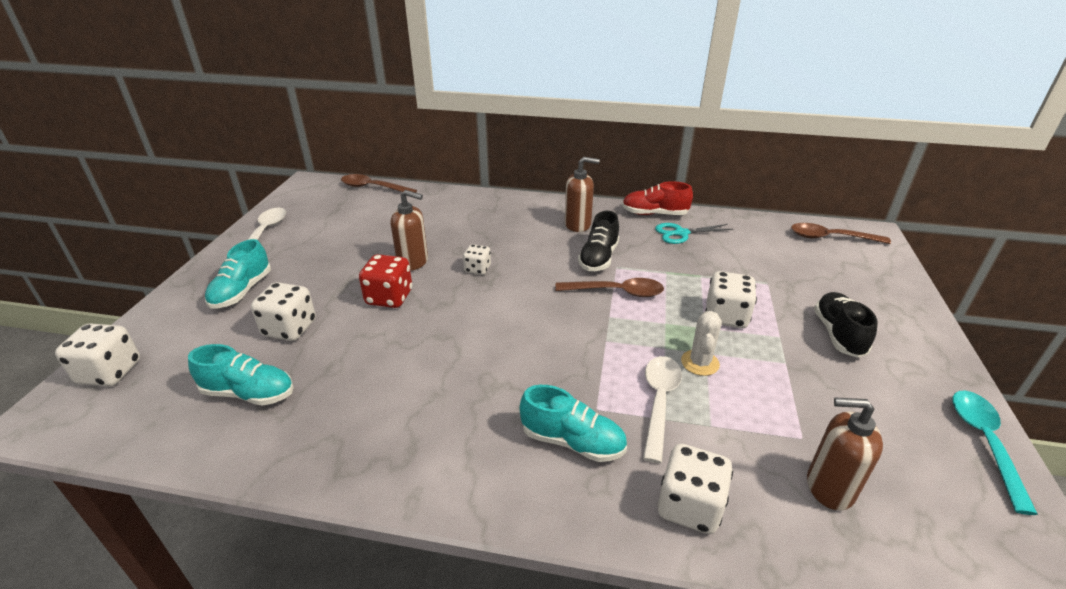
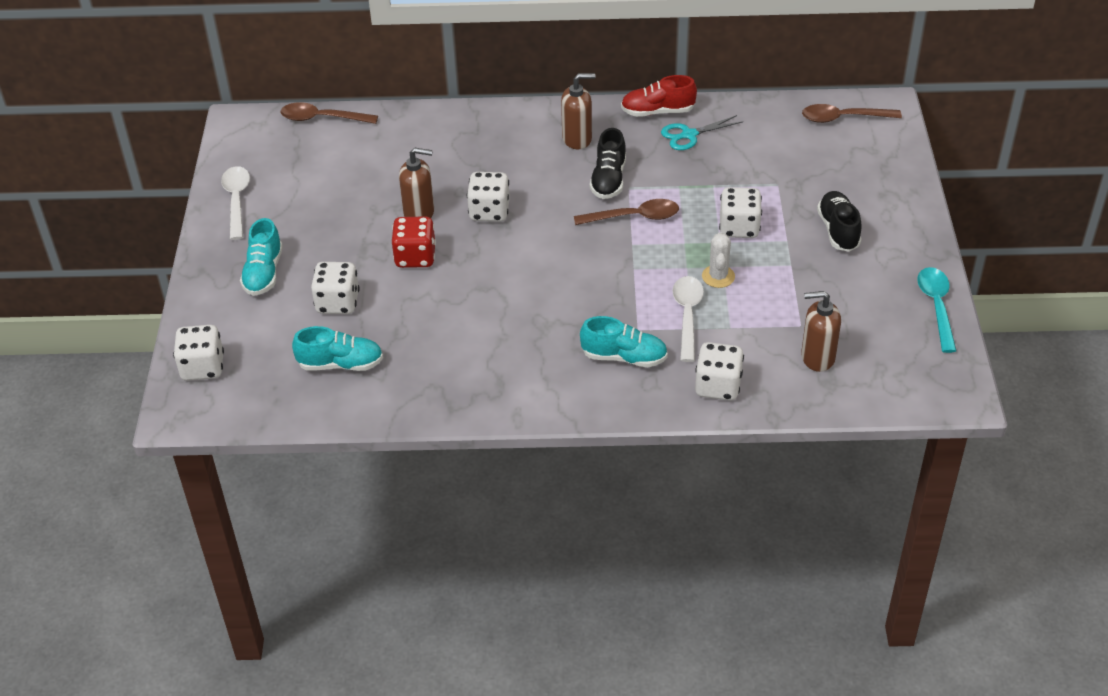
camera: 10 degrees left, 10 degrees up
white dice [463,244,491,275] -> white dice [467,172,510,222], size x1.64

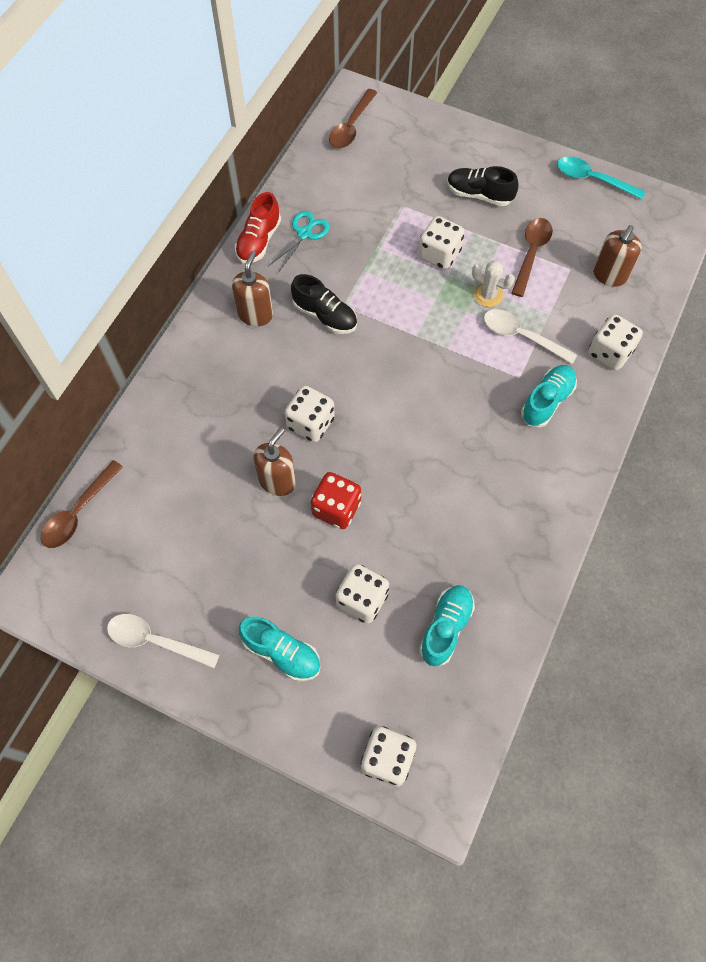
camera: 65 degrees left, 20 degrees up
brown spoon [574,199,679,225] -> brown spoon moved to [511,218,553,297]
turquoise scissors [661,115,742,150] -> turquoise scissors turned 150 degrees counterclockwise [268,211,330,273]

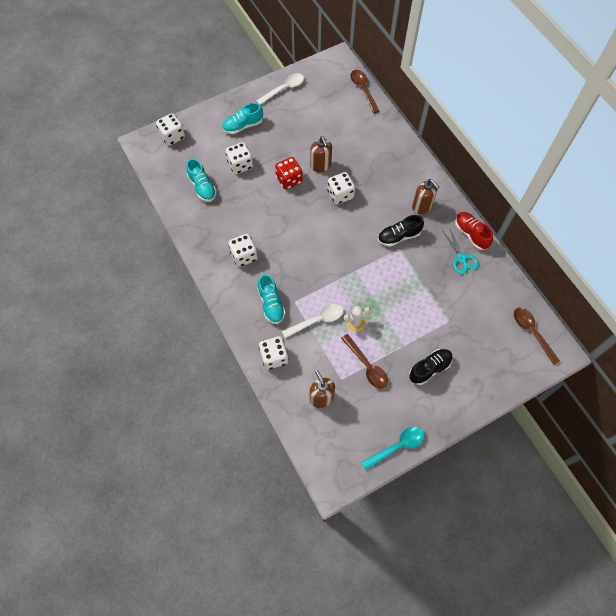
camera: 125 degrees right, 0 degrees up
white dice [418,216,464,270] -> white dice moved to [228,234,258,267]

